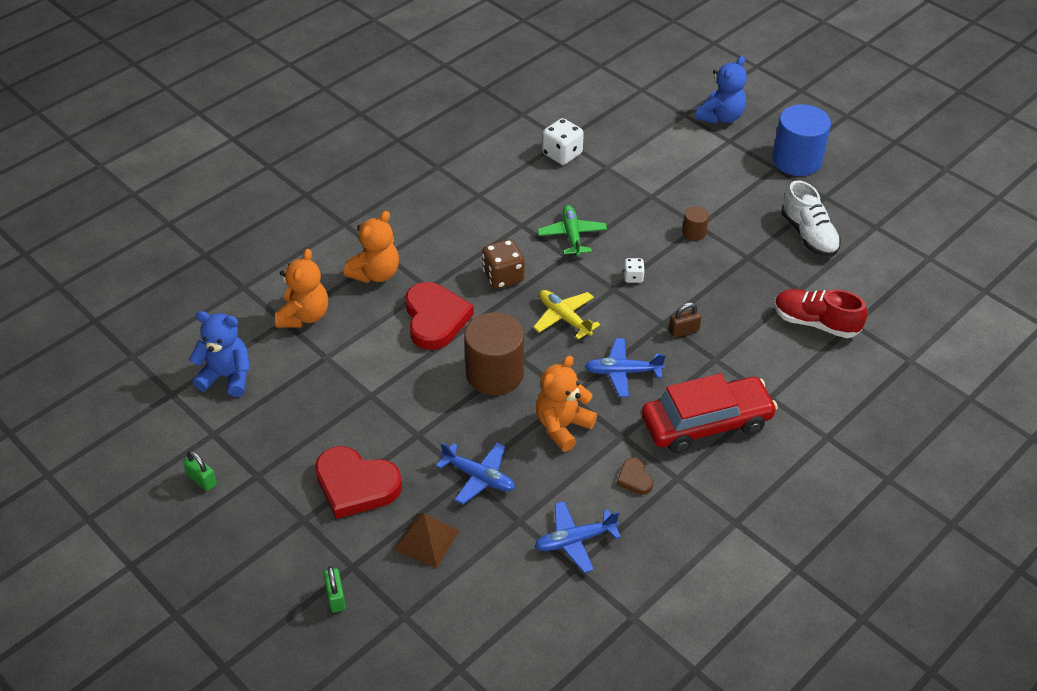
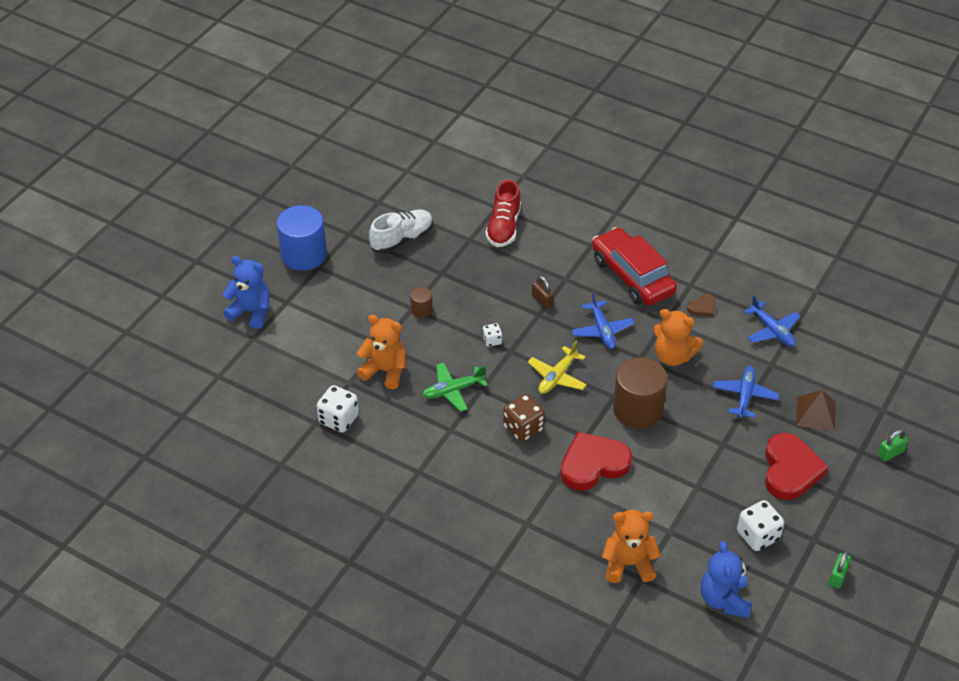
camera: 105 degrees left, 0 degrees up
orange teddy bear [344,211,399,283] -> orange teddy bear moved to [357,315,406,389]
none -> white dice [737,500,784,551]

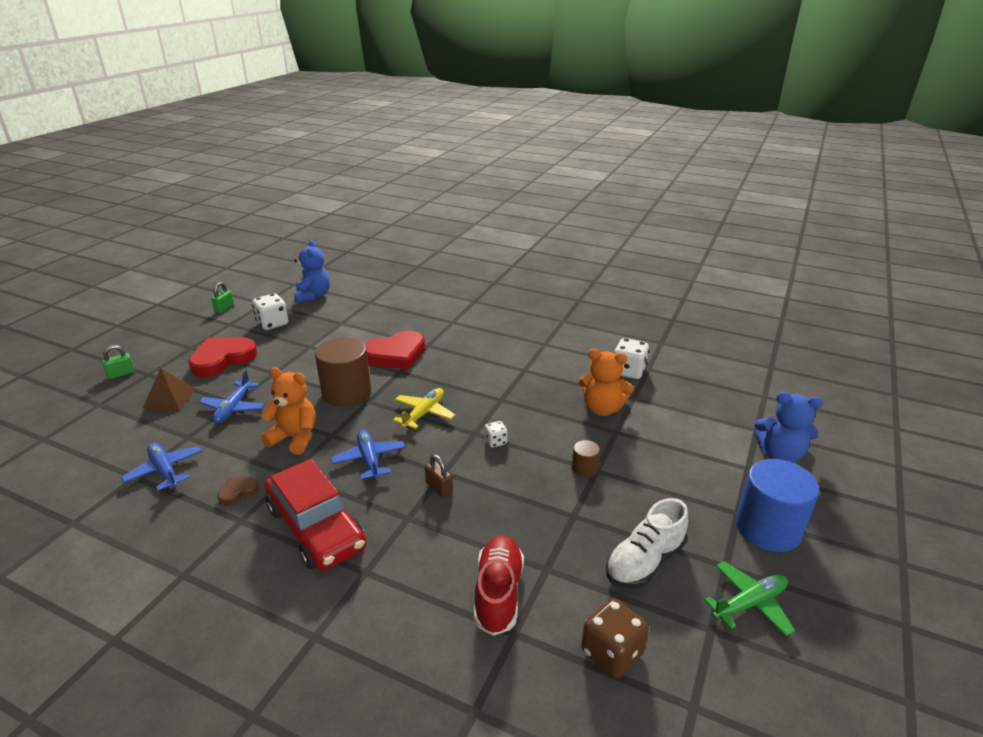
camera: 175 degrees right, 15 degrees down
green plane [422,362,488,412] -> green plane moved to [704,561,795,636]
brown dice [503,394,545,442] -> brown dice moved to [581,598,649,678]
orange teddy bear [602,510,661,583] -> none
red heart [765,433,829,500] -> red heart turned 45 degrees clockwise [188,337,257,377]

